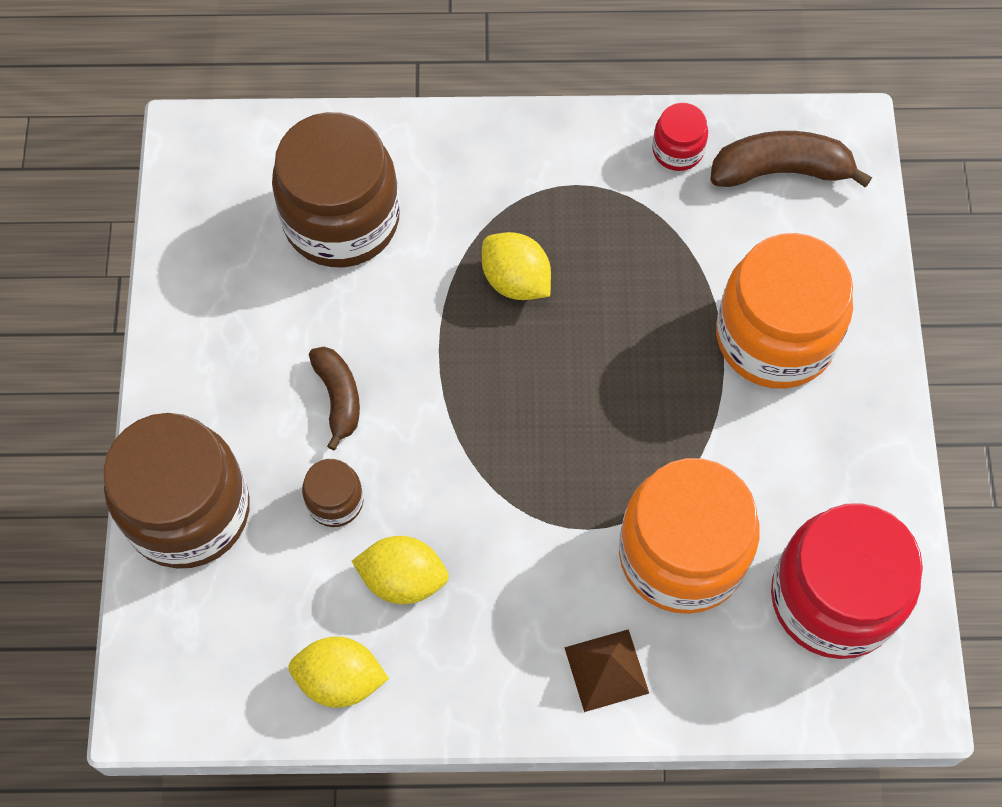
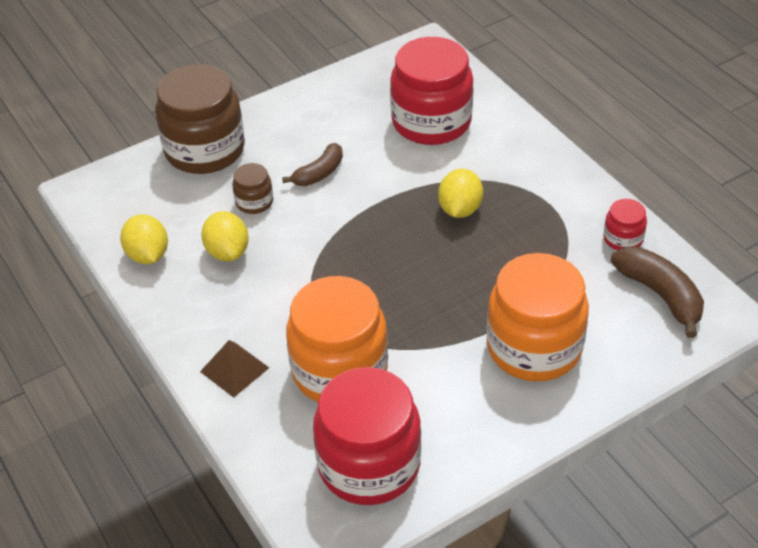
camera: 60 degrees right, 20 degrees down
brown jar [272,112,400,267] -> red jar [390,37,474,145]

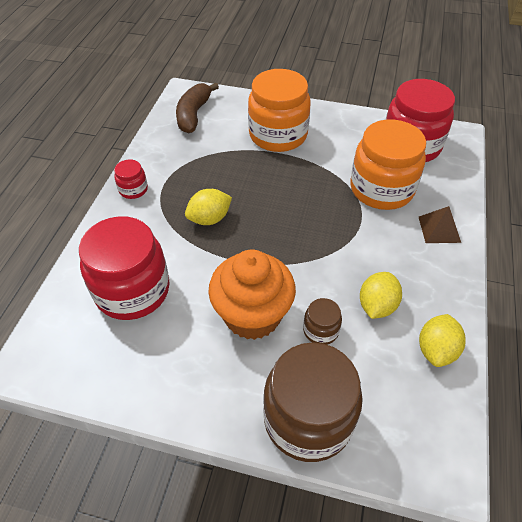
camera: 135 degrees left, 5 degrees up
brown banana [282,143,343,186] -> orange cupcake [208,250,296,340]
red jar [603,199,647,250] -> red jar moved to [114,159,148,199]

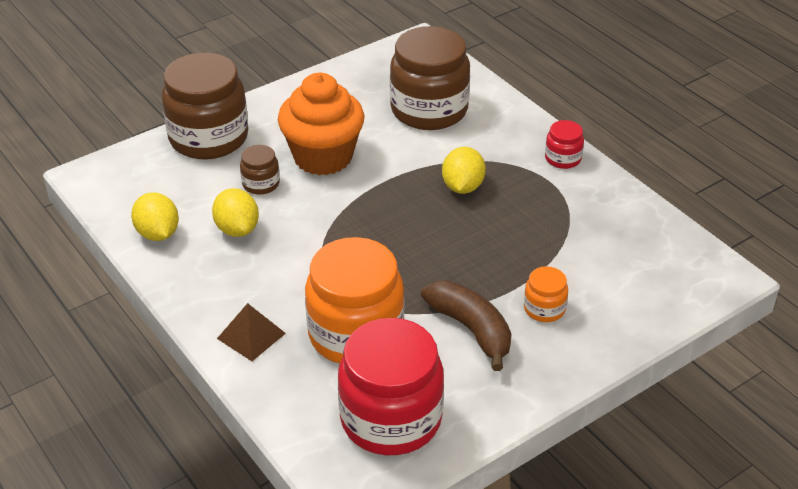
camera: 130 degrees right, 10 degrees down
red jar [79,216,169,320] -> brown jar [390,26,470,130]
brown banana [176,83,219,133] -> brown banana moved to [421,280,511,371]
orange jar [248,69,311,152] -> orange jar [524,266,568,322], size x0.45

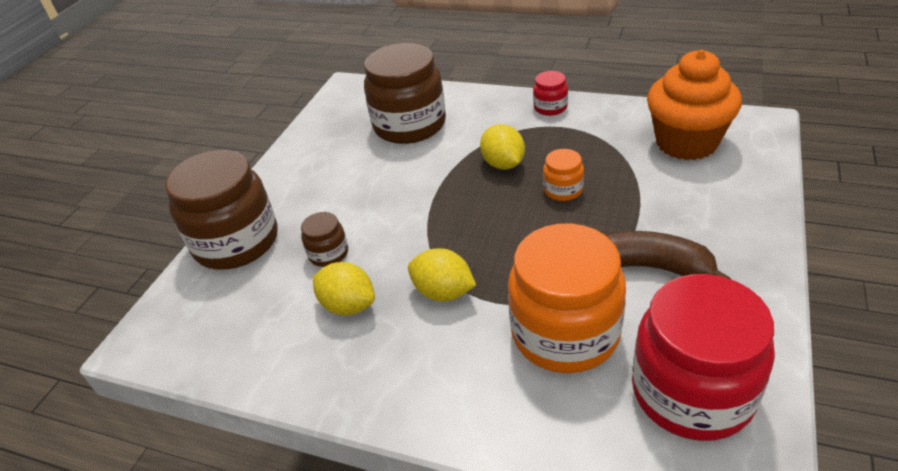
camera: 30 degrees left, 0 degrees up
yellow lemon [131,192,179,241] -> yellow lemon moved to [408,248,476,301]
brown pyramid [217,303,286,361] -> none
orange cupcake [278,73,365,175] -> orange cupcake moved to [647,50,742,160]
orange jar [524,266,568,322] -> orange jar moved to [543,149,584,201]

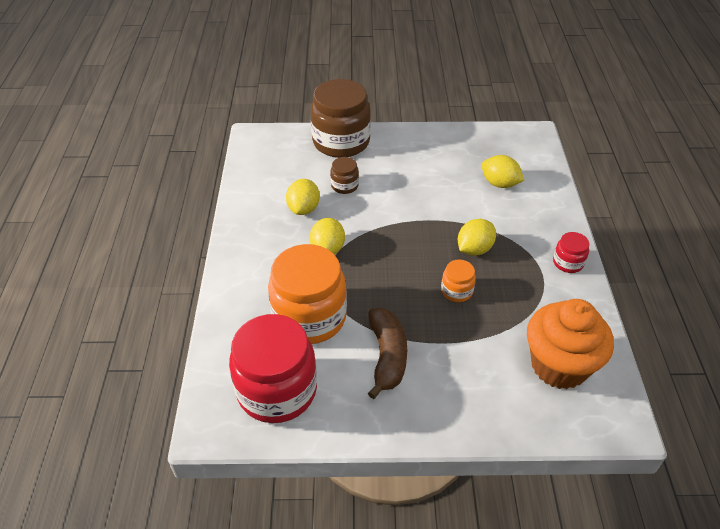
camera: 65 degrees right, 5 degrees up
brown jar [364,43,446,144] -> yellow lemon [481,155,524,188]

